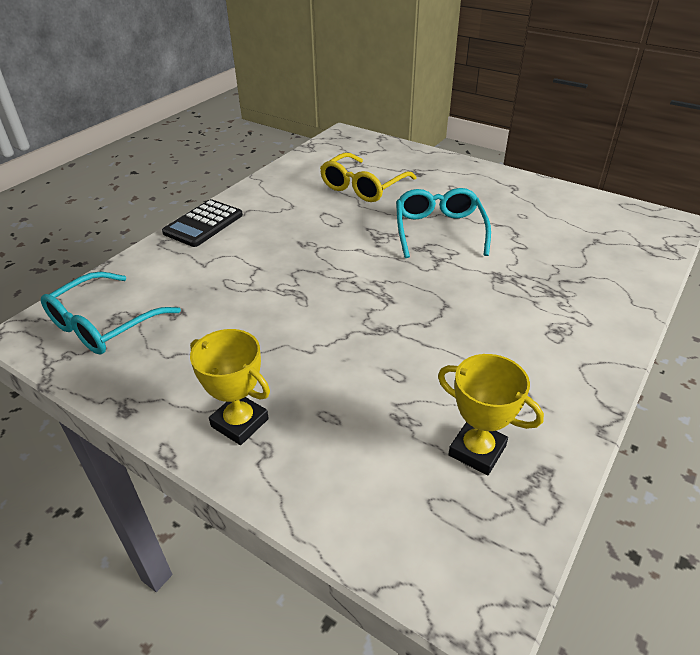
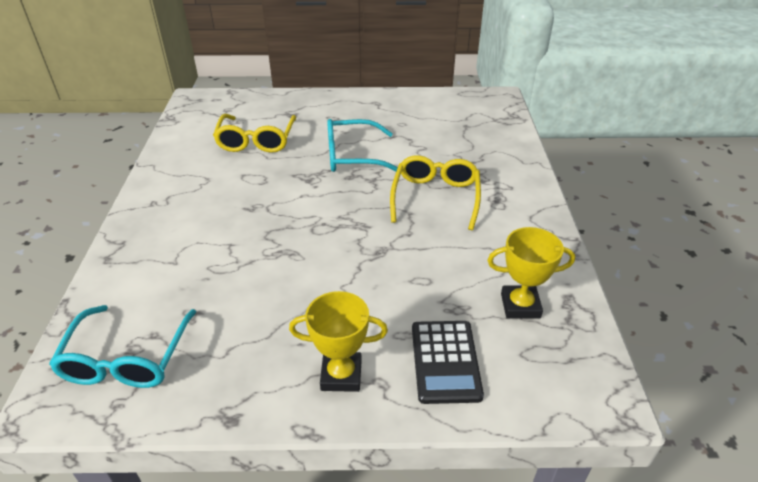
camera: 35 degrees left, 0 degrees up
black calculator [162,199,243,247] -> black calculator moved to [412,321,484,404]
turquoise glasses [396,188,491,258] -> turquoise glasses turned 60 degrees counterclockwise [327,119,398,172]
none -> yellow glasses [390,155,481,230]

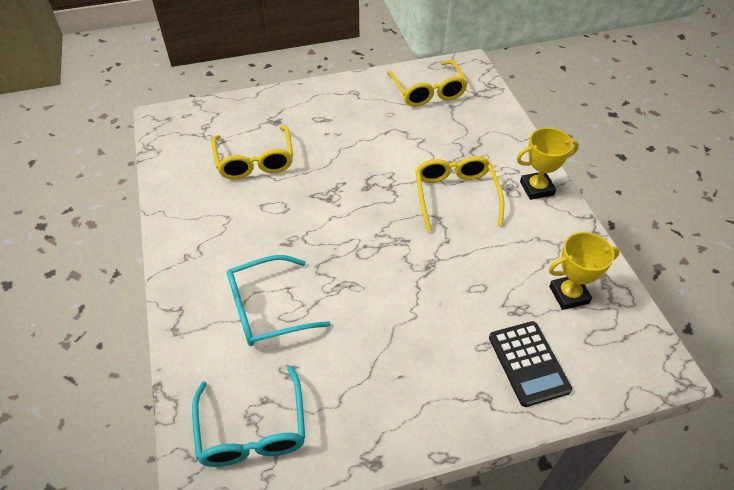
camera: 15 degrees left, 10 degrees up
yellow trophy [289,291,388,392] -> yellow trophy moved to [517,128,579,200]
turquoise glasses [327,119,398,172] -> turquoise glasses moved to [227,255,331,346]
none -> yellow glasses [387,60,468,107]

